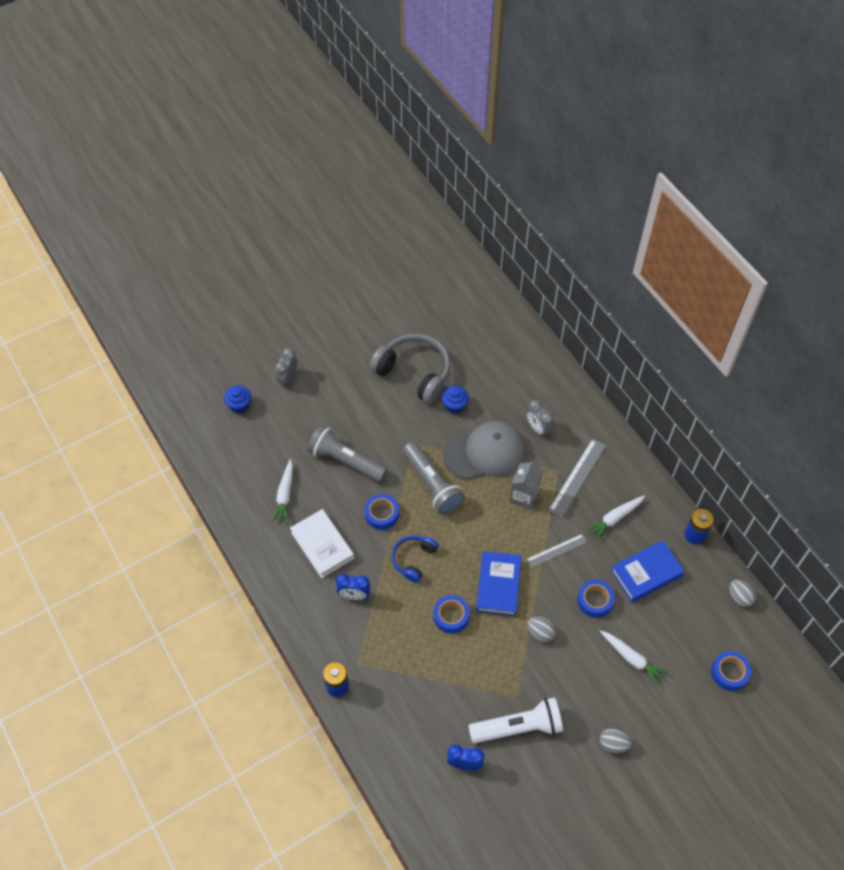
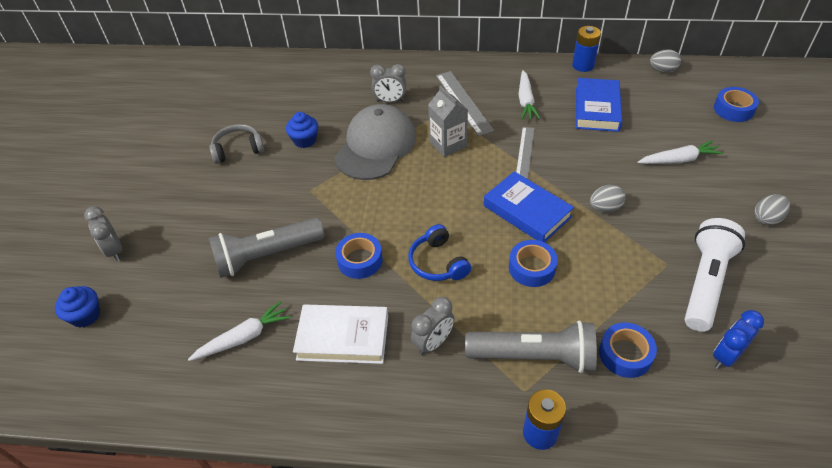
camera: 50 degrees left, 10 degrees down
white carrot [272,459,293,523] -> white carrot turned 75 degrees counterclockwise [188,301,291,361]
blue clock [336,574,371,600] -> grey clock [411,297,454,355]
grey headphones [369,334,451,404] -> grey headphones [209,124,264,164], size x0.56
grey flashlight [403,442,465,515] -> grey flashlight moved to [465,320,597,373]
blue tape [577,580,614,618] -> blue tape moved to [599,323,657,378]

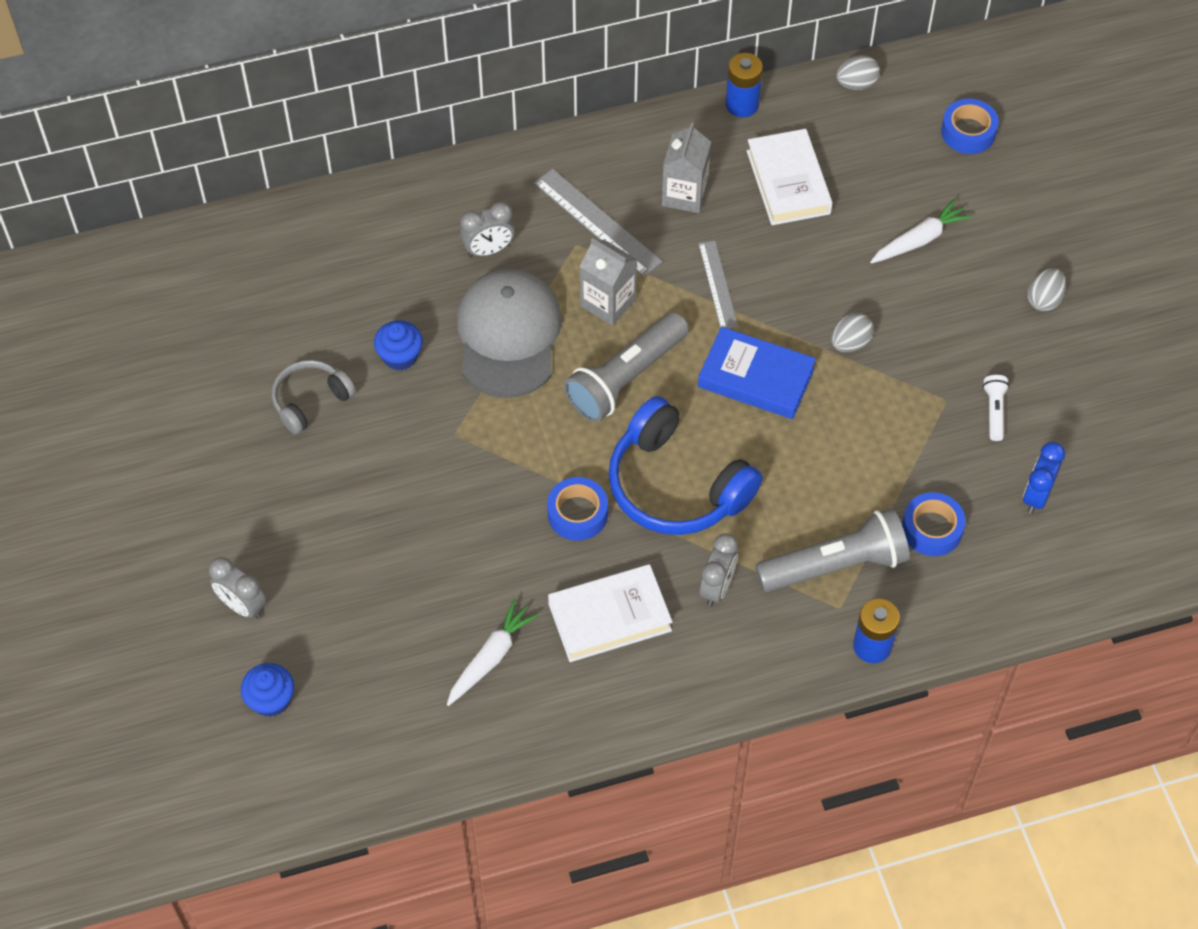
camera: 25 degrees left, 10 degrees up
grey flashlight [209,218,325,278] -> grey flashlight moved to [564,312,689,422]
blue headphones [408,224,471,281] -> blue headphones [609,396,763,535], size x1.78
blue tape [509,240,558,287] -> none
white carrot [518,70,540,120] -> grey carton [662,123,711,213]
blue book [576,78,622,132] -> white book [747,129,833,225]
white flashlight [685,218,745,332] -> white flashlight [983,375,1009,441], size x0.46

